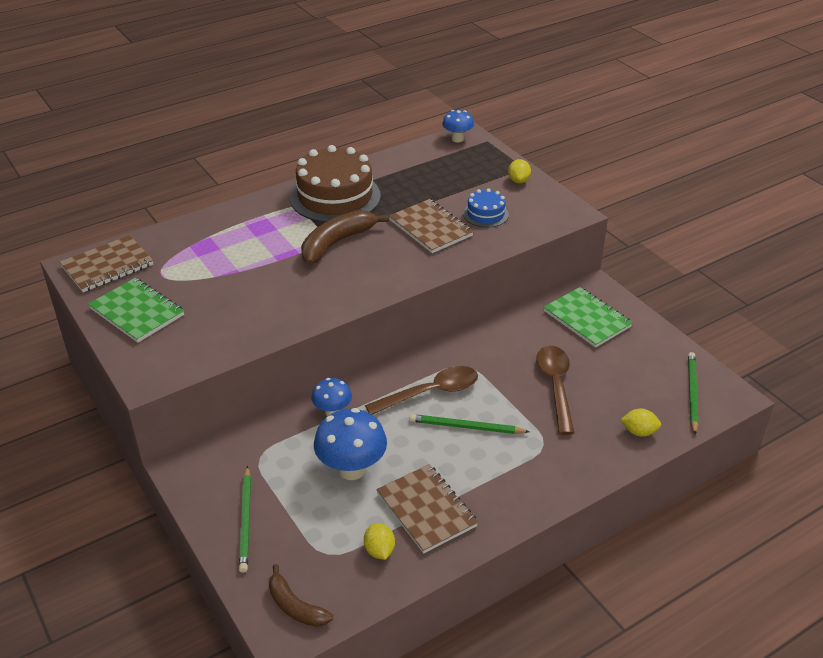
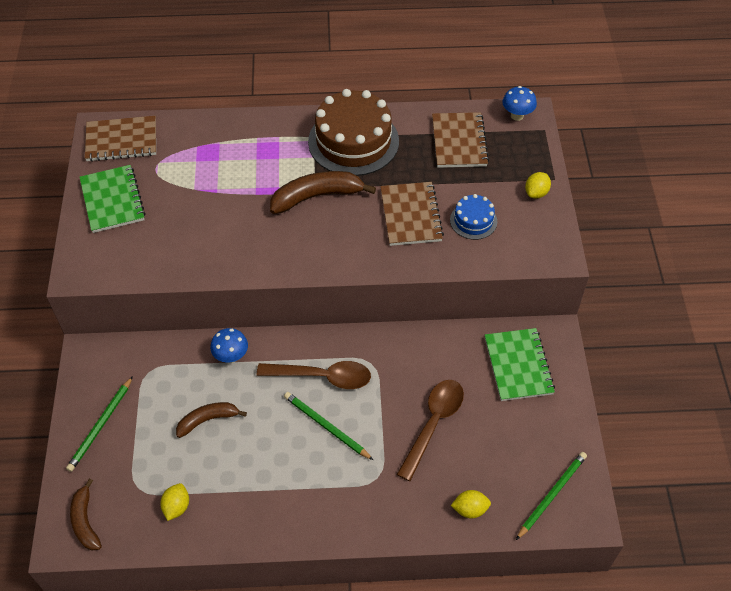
camera: 30 degrees right, 15 degrees up
blue mushroom [314,408,387,480] -> brown banana [176,402,247,438]
brown notebook [376,464,478,554] -> brown notebook moved to [432,112,489,168]
yellow lemon [620,408,661,437] -> yellow lemon turned 45 degrees counterclockwise [451,490,491,518]

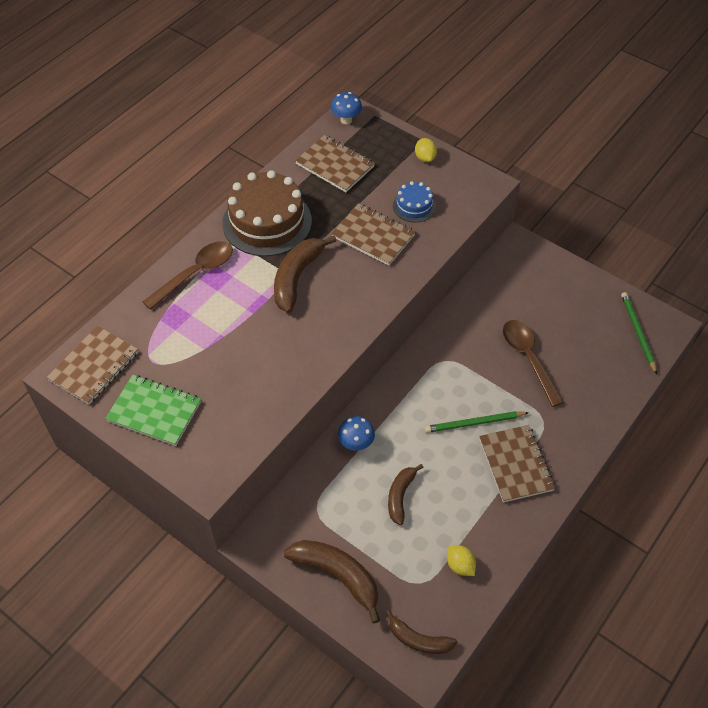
camera: 50 degrees left, 0 degrees up
green pencil [66,376,133,472] -> brown banana [284,540,380,623]
brown spoon [257,361,371,389] -> brown spoon moved to [143,241,233,310]
yellow lemon [451,490,491,518] -> none
green notebook [485,328,555,401] -> none
none -> brown notebook [479,425,555,503]

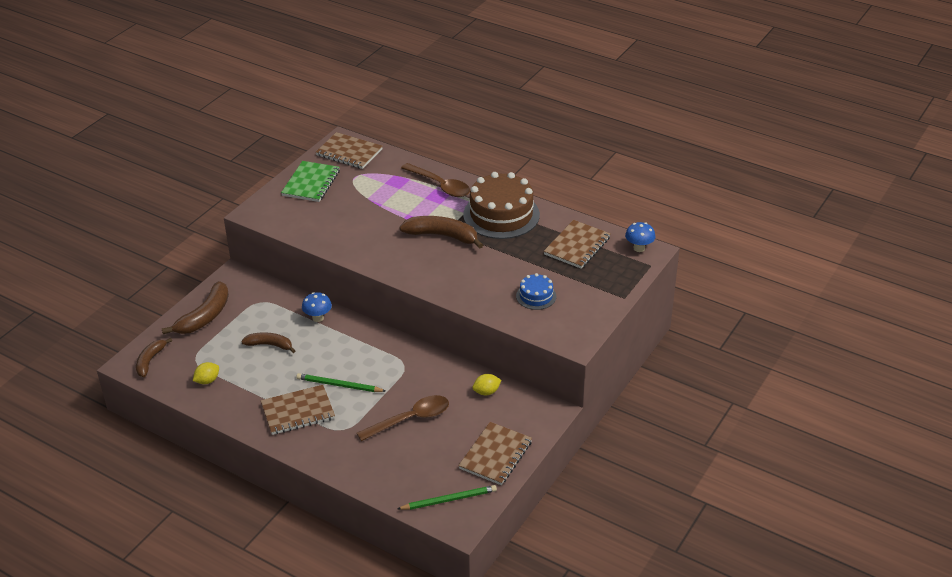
camera: 85 degrees right, 15 degrees down
brown notebook [331,203,416,266] -> brown notebook moved to [458,422,532,485]
yellow lemon [415,138,437,162] -> yellow lemon moved to [472,374,502,395]
green pencil [425,411,529,433] -> green pencil turned 60 degrees counterclockwise [296,373,385,392]

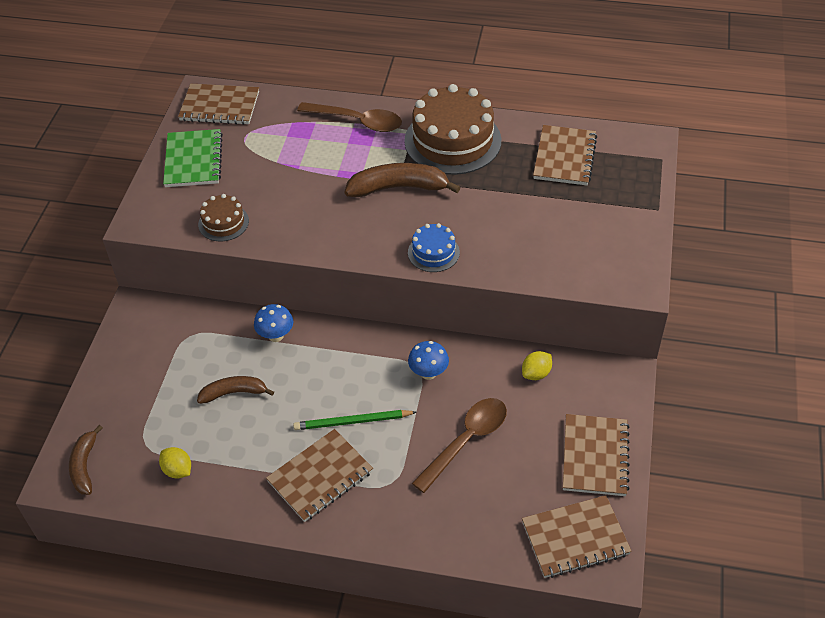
camera: 20 degrees left, 10 degrees up
brown banana [162,281,229,334] -> none
yellow lemon [193,362,219,384] -> yellow lemon turned 75 degrees counterclockwise [159,447,191,478]
green pencil [398,485,497,510] -> brown notebook [522,495,632,578]
blue cake [516,273,556,310] -> blue cake moved to [408,223,460,272]
blue mushroom [625,222,655,252] -> blue mushroom moved to [408,341,449,380]
none -> brown cake [198,194,249,242]

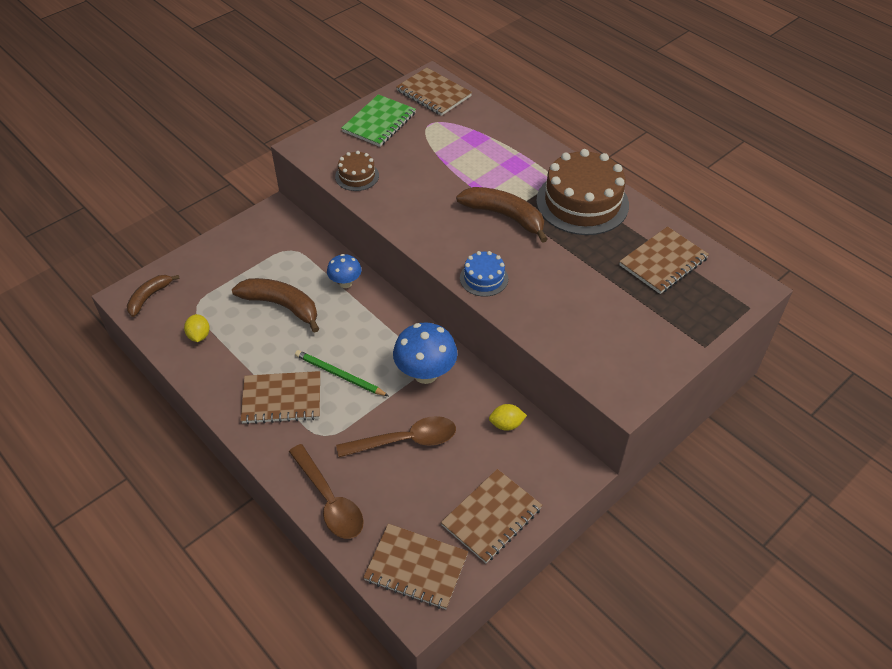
camera: 35 degrees right, 0 degrees up
brown banana [197,376,274,404] -> brown banana [232,278,319,333], size x1.60
brown spoon [297,102,402,132] -> brown spoon moved to [289,444,364,539]
blue mushroom [408,341,449,380] -> blue mushroom [393,322,458,384], size x1.69

